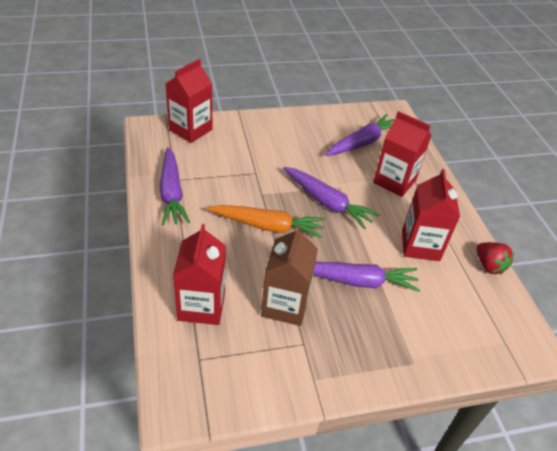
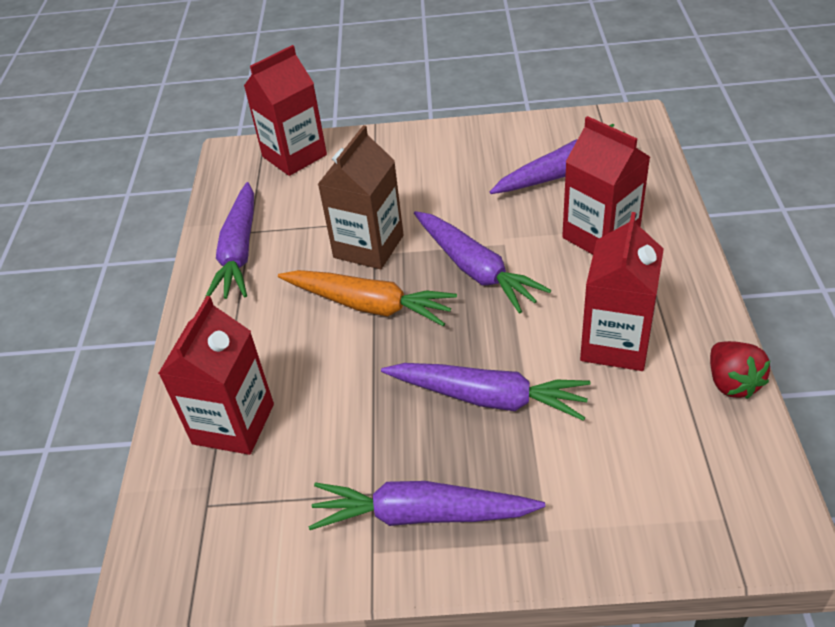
camera: 20 degrees right, 0 degrees up
brown carton [261,225,318,326] -> brown carton moved to [318,125,404,269]
none -> purple carrot [308,481,545,530]

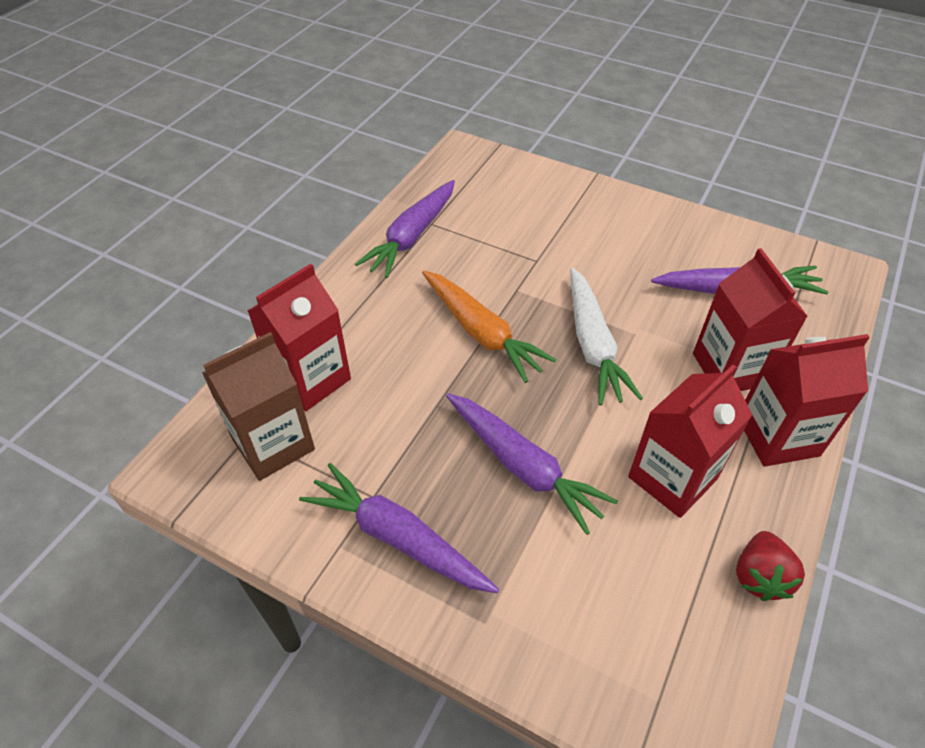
camera: 25 degrees right, 5 degrees up
red carton [244,45,327,176] -> red carton moved to [744,334,870,467]
brown carton [318,125,404,269] -> brown carton moved to [202,332,315,481]
purple carrot [414,211,551,314] -> white carrot [570,267,643,405]

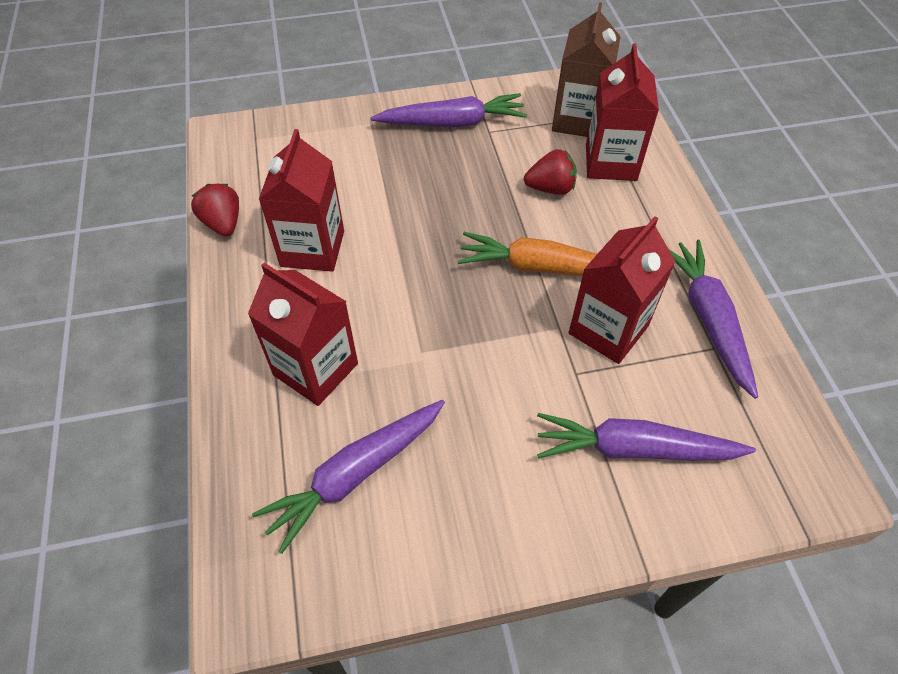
camera: 140 degrees right, 5 degrees up
purple carrot [446,393,618,535] -> purple carrot moved to [537,413,756,461]
white carrot [570,267,643,405] -> none
red carton [744,334,870,467] -> red carton moved to [569,216,676,364]
none -> red strawberry [524,149,577,195]

